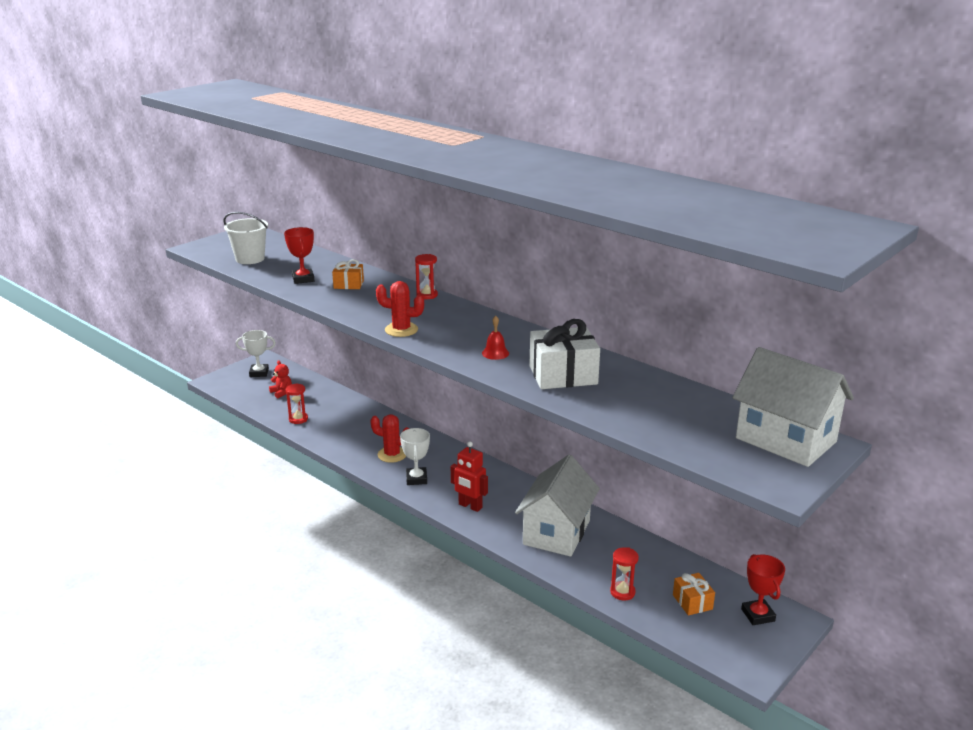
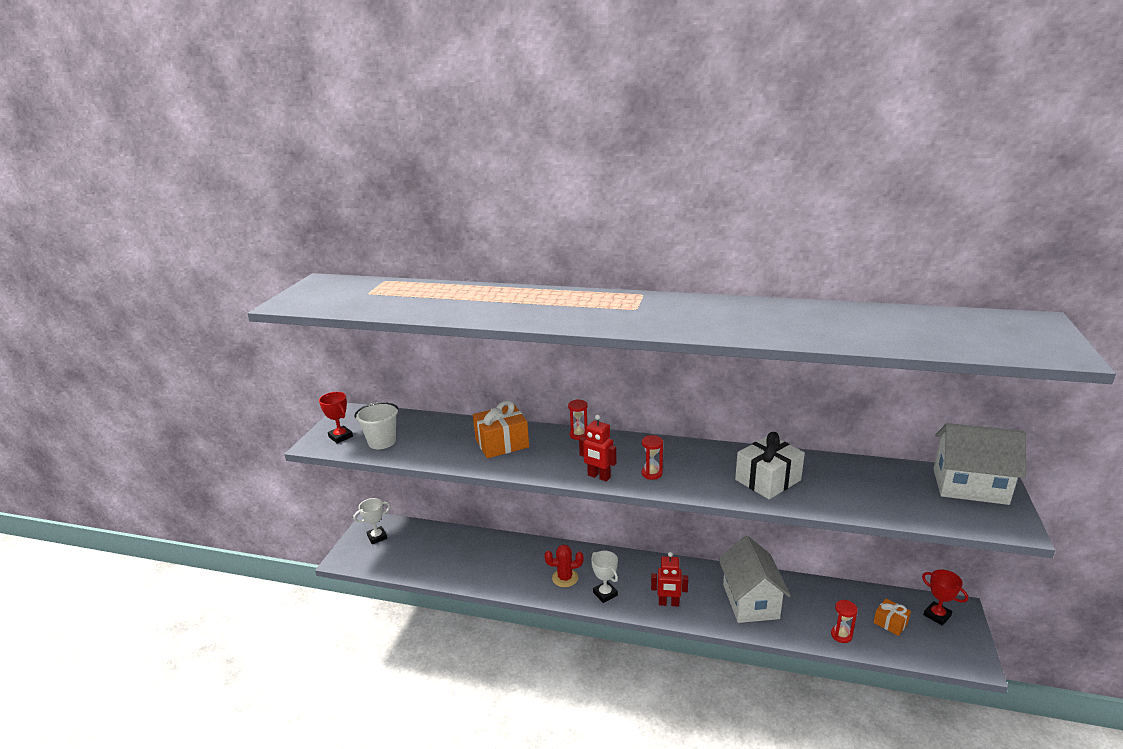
camera: 25 degrees left, 0 degrees up
red teddy bear [269,360,292,398] -> none
red trophy [284,227,314,284] -> red trophy moved to [319,392,353,444]
red hourglass [286,383,308,424] -> red hourglass moved to [642,435,663,480]
orange gift [332,259,364,289] -> orange gift [473,400,529,458], size x1.82
red cactus [376,281,424,337] -> red robot [579,415,616,482]
red bell [482,316,509,360] -> none

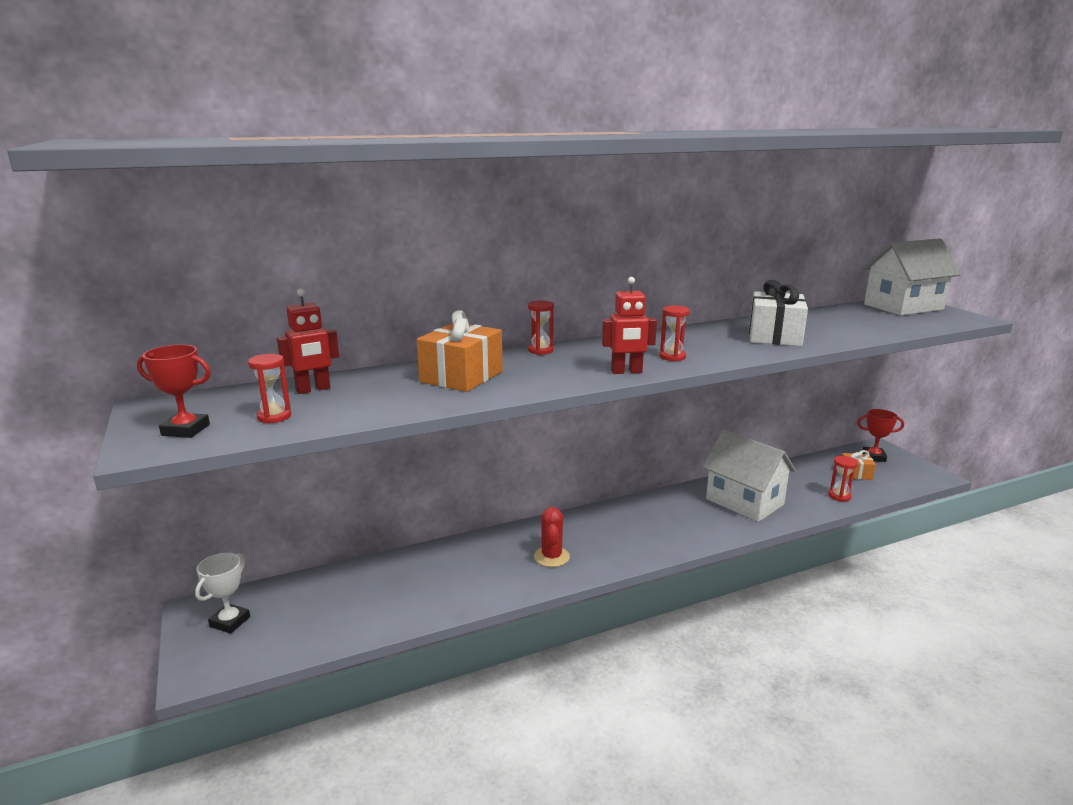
camera: 40 degrees left, 5 degrees down
white bucket [355,402,399,449] -> red hourglass [248,354,291,424]
red cactus [544,545,584,587] -> red cactus turned 45 degrees counterclockwise [534,507,570,567]
white trophy [591,550,618,603] -> none
red robot [651,552,688,607] -> red robot moved to [277,289,339,394]

